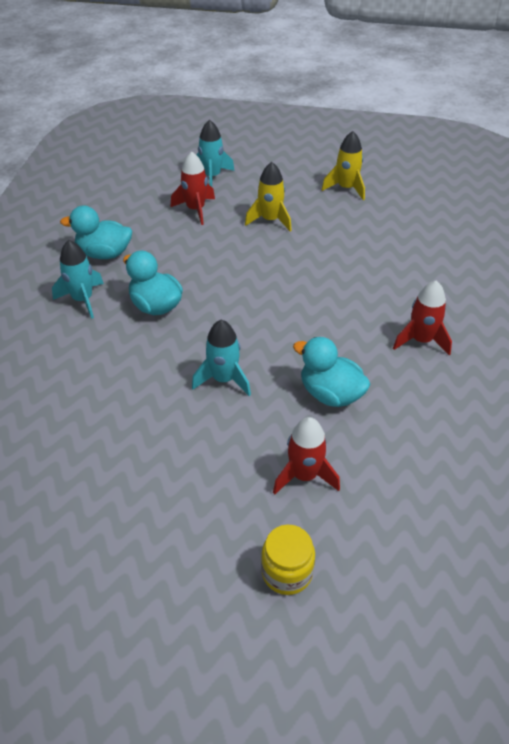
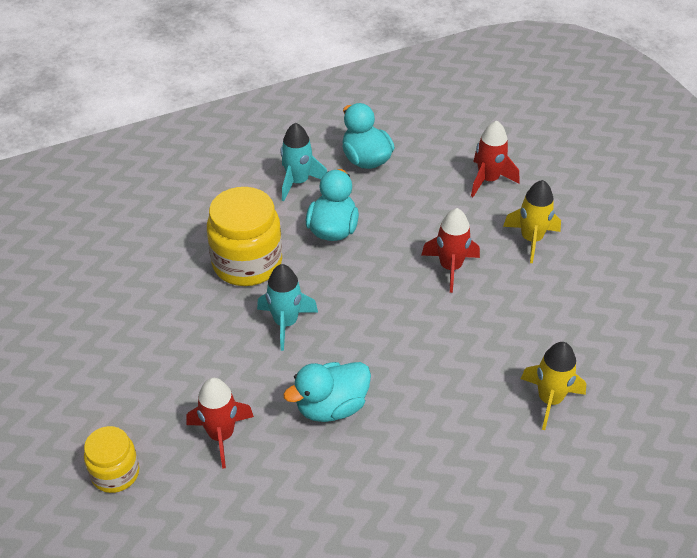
camera: 55 degrees right, 0 degrees up
turquoise rocket [196,120,235,187] -> none
turquoise duck [293,337,370,407] -> turquoise duck turned 120 degrees counterclockwise [283,362,371,422]
yellow rocket [322,131,365,200] -> yellow rocket moved to [521,342,586,430]
red rocket [393,280,452,356] -> red rocket moved to [422,208,480,293]
none -> yellow jar [207,187,282,286]

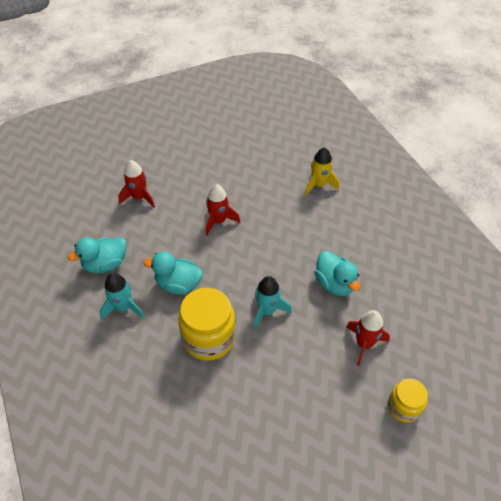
camera: 90 degrees left, 5 degrees up
yellow rocket [503,180,561,263] -> none

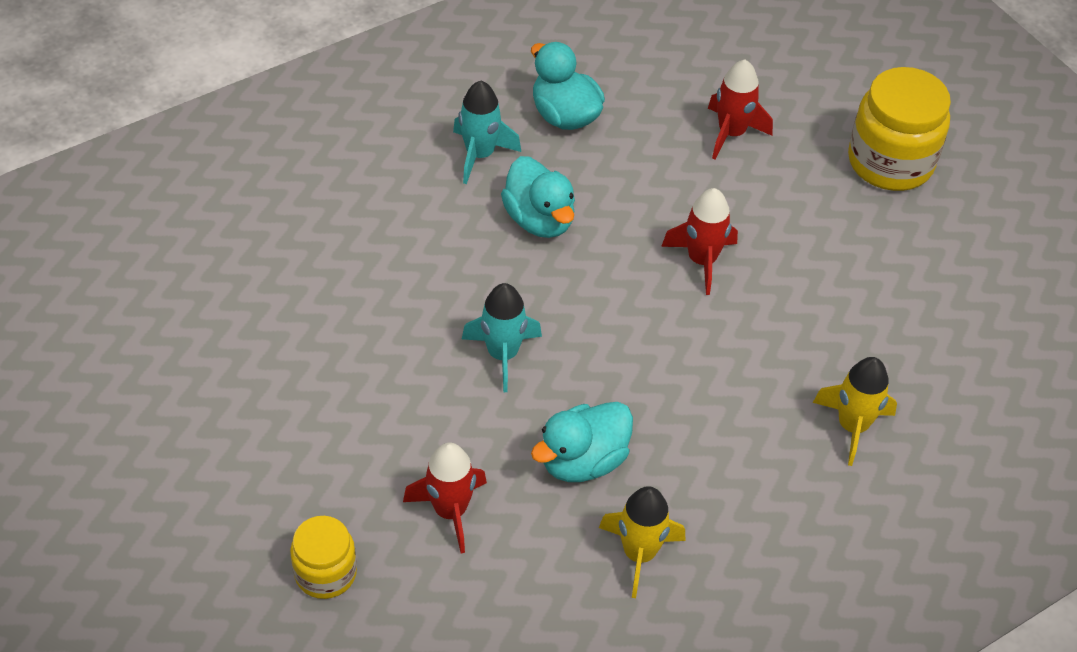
camera: 80 degrees right, 0 degrees up
turquoise duck [143,252,203,295] -> turquoise duck turned 150 degrees clockwise [501,156,575,238]
yellow jar [178,288,236,361] -> yellow jar moved to [848,67,951,191]
none -> yellow rocket [599,486,686,598]

